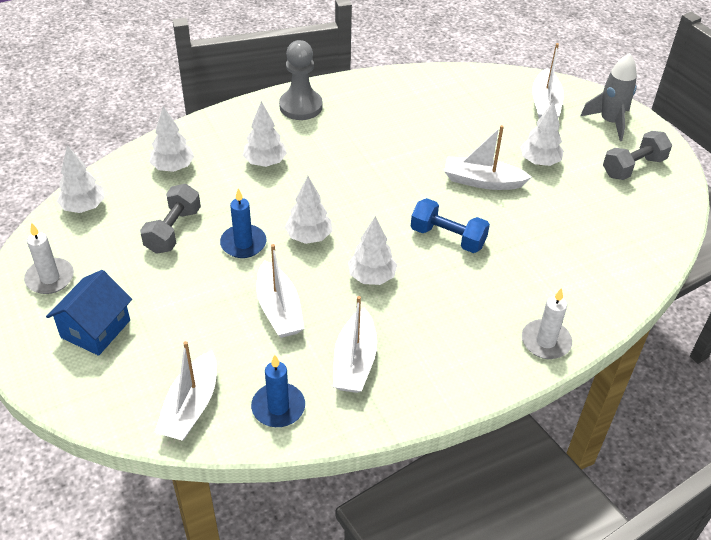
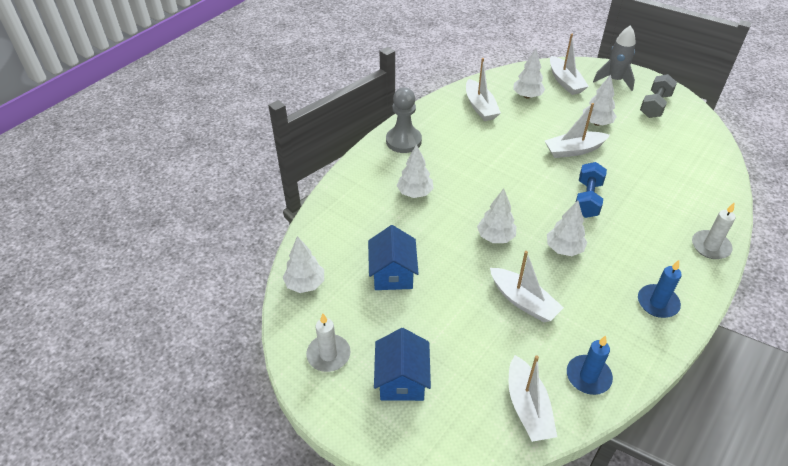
camera: 25 degrees left, 0 degrees up
grey dumbbell [140,184,201,254] -> blue house [368,225,419,290]
white tree [149,106,194,172] -> white tree moved to [513,49,545,98]
blue candle [220,188,266,258] -> blue candle moved to [638,260,682,318]
white boat [333,296,377,393] -> white boat moved to [466,58,501,121]
blue dumbbell [411,198,490,253] -> blue dumbbell turned 75 degrees counterclockwise [575,162,607,218]

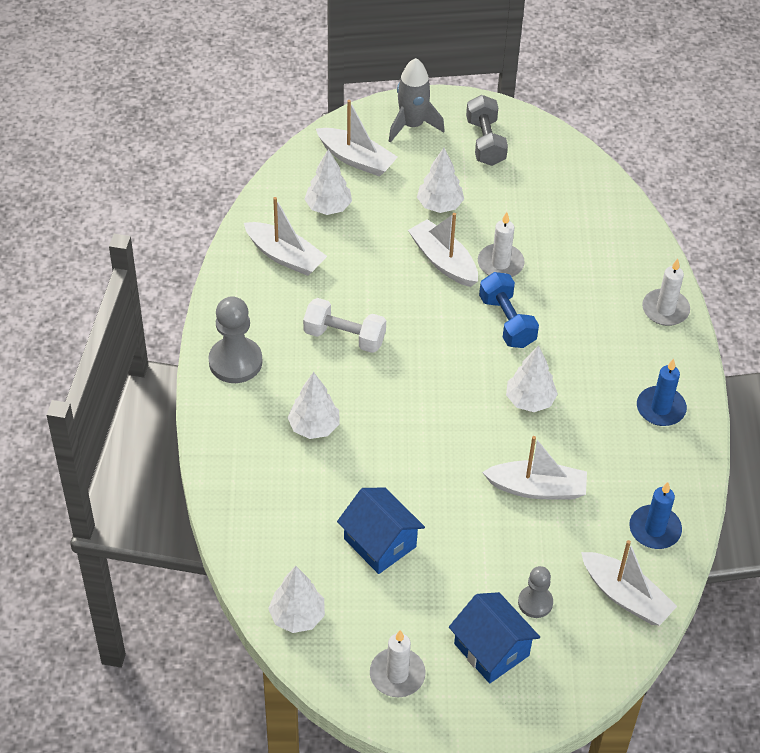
camera: 40 degrees left, 5 degrees up
white tree [477,189,517,243] -> none
white boat [545,103,610,158] -> white boat turned 105 degrees clockwise [408,213,478,287]
none -> white dumbbell [303,298,386,353]
none -> white candle [478,212,525,277]
none -> grey pawn [518,566,553,618]

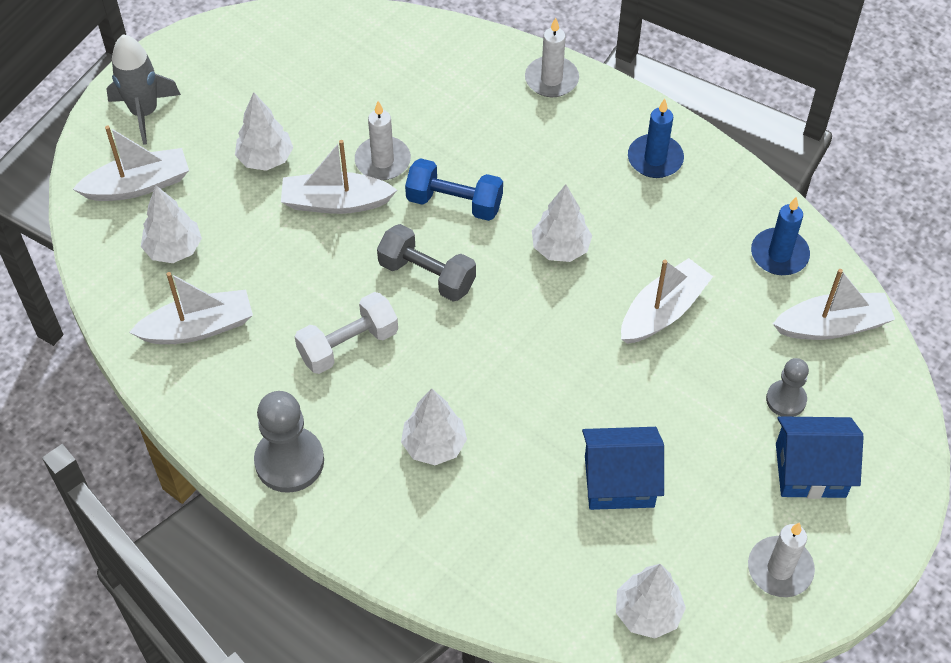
camera: 50 degrees left, 5 degrees up
grey dumbbell [466,95,508,166] -> grey dumbbell moved to [377,224,476,302]

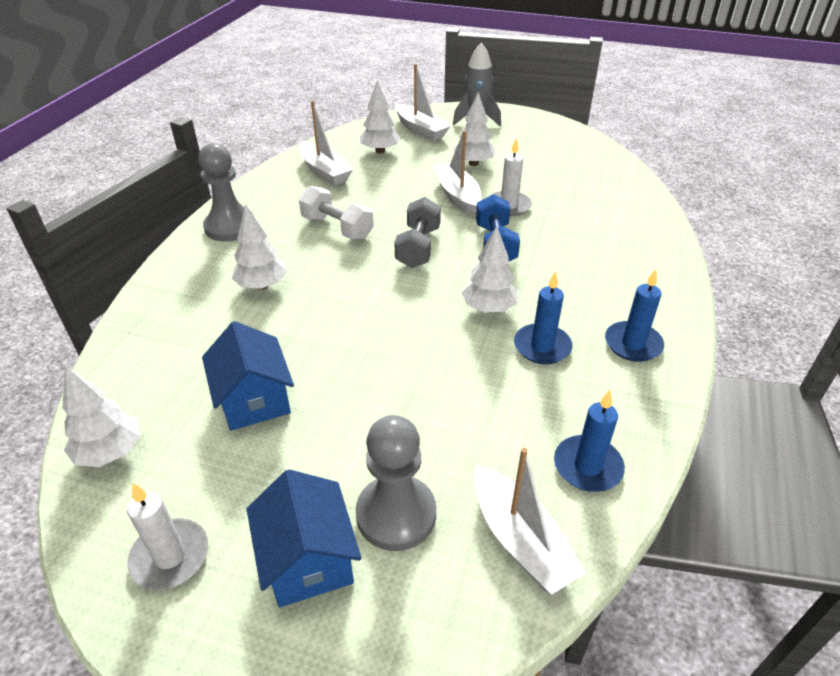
camera: 70 degrees right, 15 degrees down
white candle [525,17,579,97] -> none
white boat [621,258,713,344] -> none
grey pawn [766,358,809,417] -> grey pawn [356,415,436,551], size x1.69
none -> blue candle [514,271,572,364]

